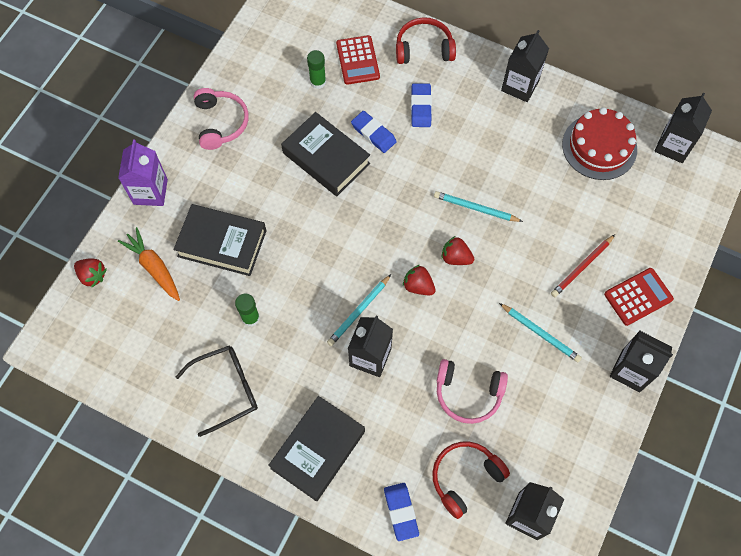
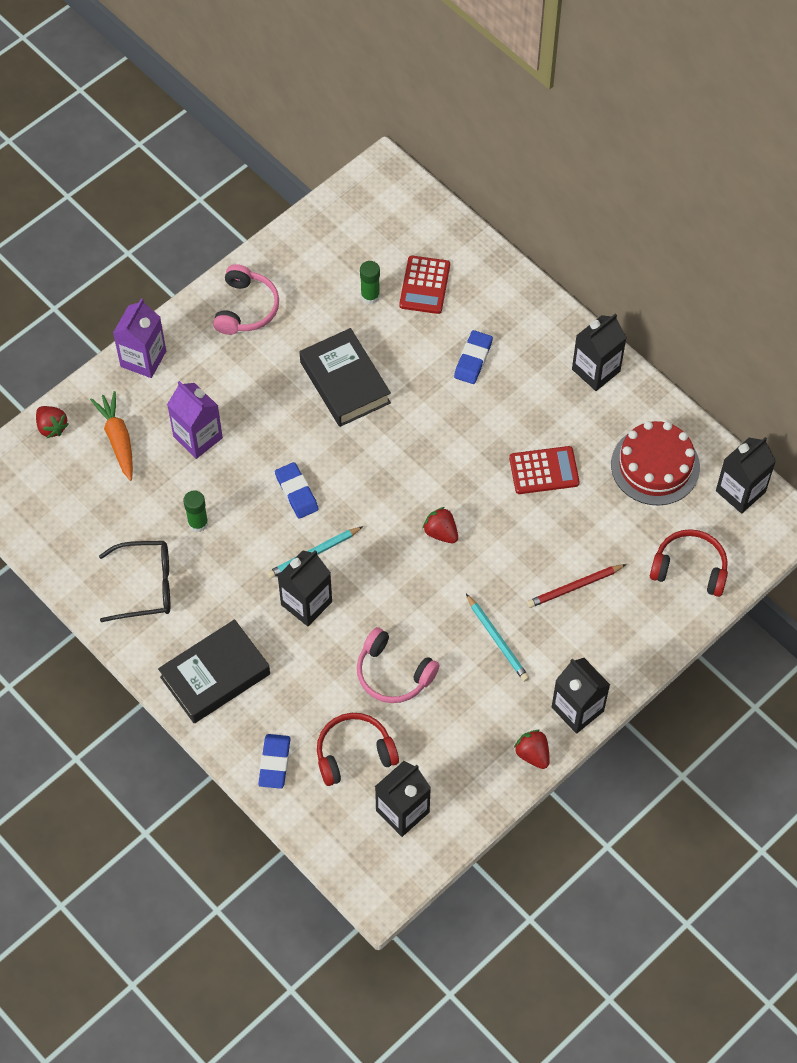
camera: 20 degrees right, 5 degrees down
black book [174,204,267,276] -> purple carton [167,381,223,459]
blue eraser [351,111,397,153] -> blue eraser moved to [275,462,319,519]
red headphones [396,17,456,64] -> red headphones moved to [650,529,728,597]
red strawberry [403,265,436,295] -> red strawberry moved to [514,730,550,769]
turquoise pencil [434,191,523,222] -> none
red calculator [604,268,674,326] -> red calculator moved to [509,446,580,494]

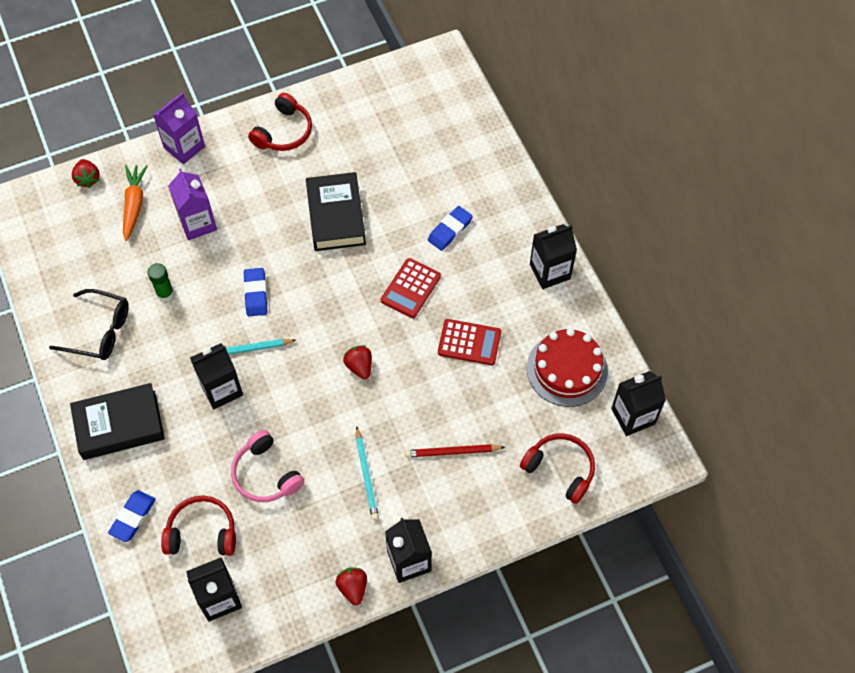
camera: 20 degrees right, 0 degrees up
pink headphones [213,264,279,335] -> red headphones [248,93,312,151]
green glue stick [360,261,380,304] -> none
red calculator [399,256,450,314] -> red calculator moved to [381,258,441,318]

